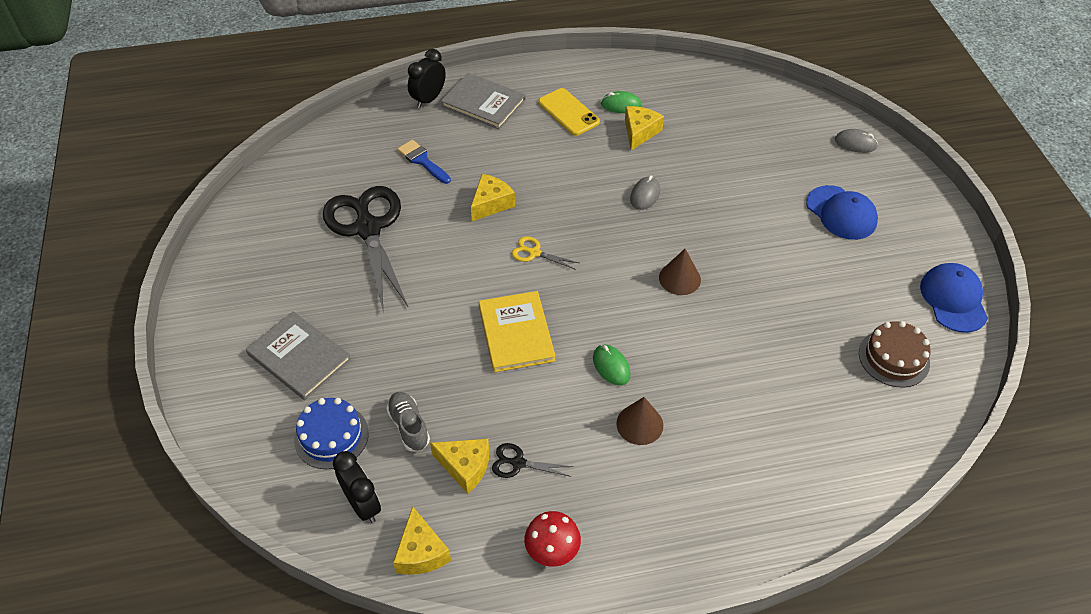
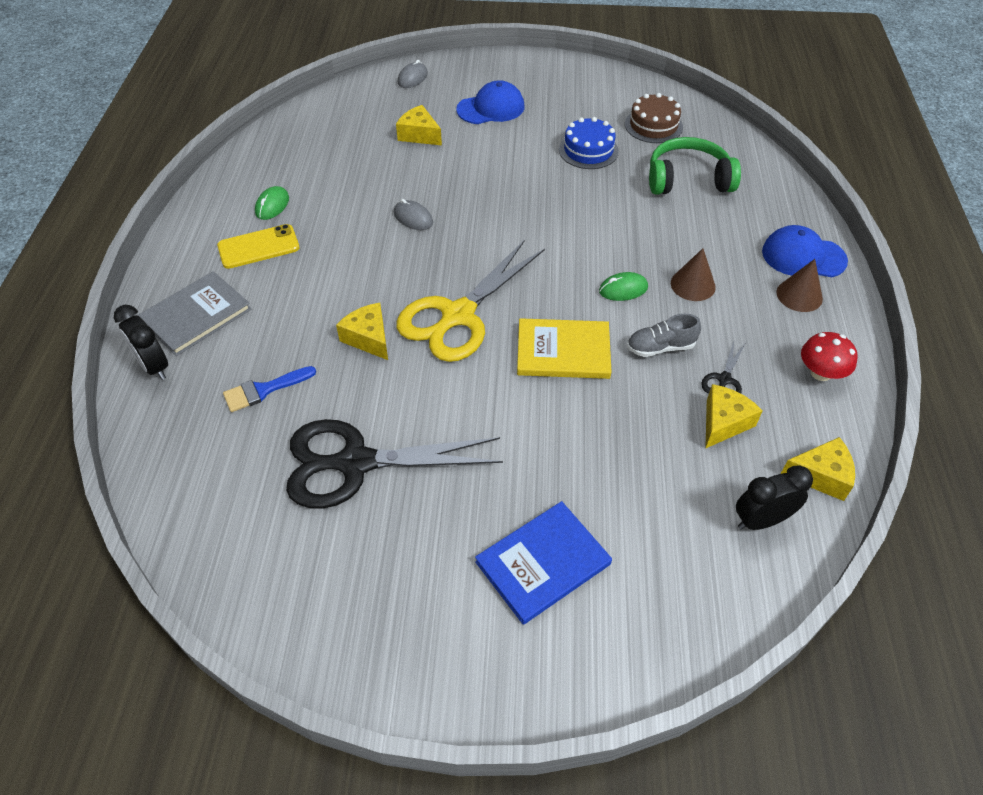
camera: 75 degrees left, 0 degrees up
grey book [246,311,352,400] -> blue book [475,501,612,625]
blue cake [294,398,369,469] -> blue cake moved to [559,117,619,169]
grey shoe [386,392,430,451] -> grey shoe moved to [627,314,701,357]
yellow scissors [512,236,579,270] -> yellow scissors [396,240,545,362], size x2.43
yellow cheese [625,106,664,150] -> yellow cheese moved to [396,105,442,146]
brown cone [659,249,701,295] -> brown cone moved to [776,259,823,312]
blue cap [920,263,988,333] -> blue cap moved to [762,225,848,277]
none -> green headphones [649,137,741,194]

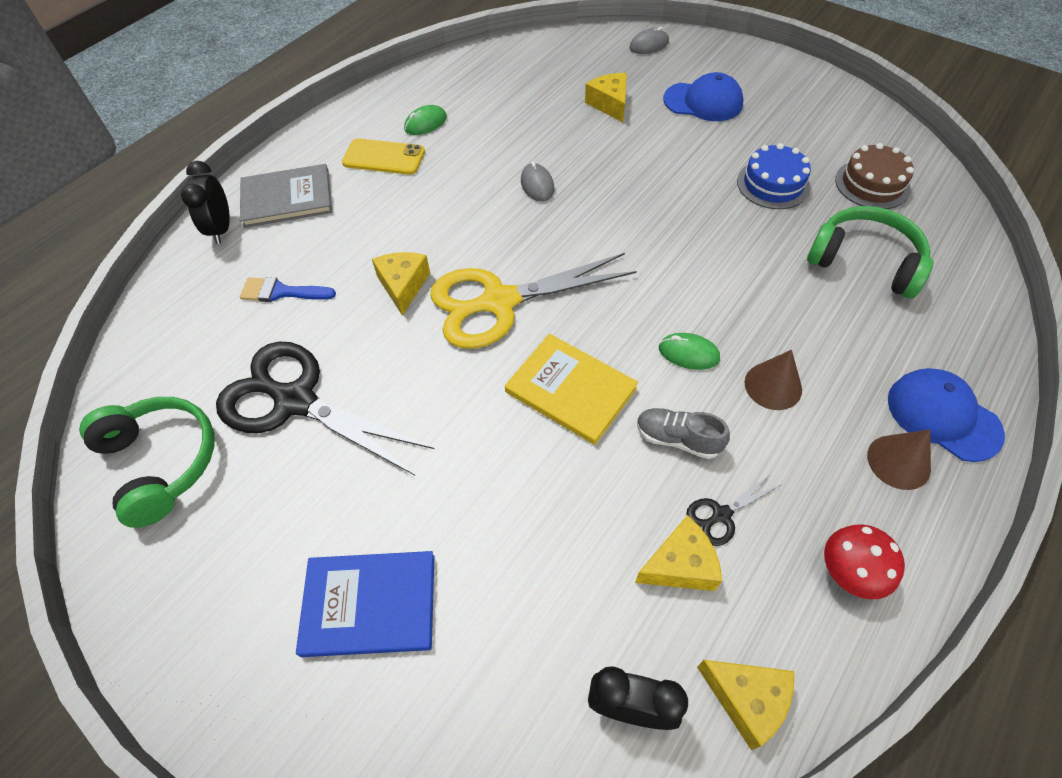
camera: 35 degrees right, 5 degrees up
none -> green headphones [79,397,214,528]

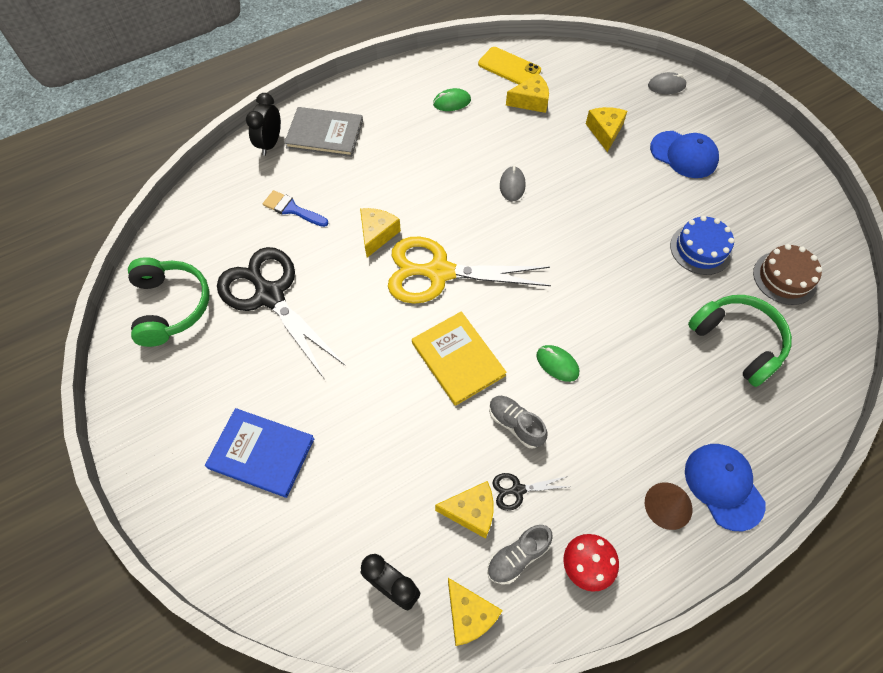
camera: 20 degrees right, 5 degrees up
yellow phone [342,138,425,175] -> yellow phone moved to [478,47,541,85]
brown cone [745,350,802,410] -> none
none -> grey shoe [487,525,553,584]
none -> yellow cheese [506,73,549,113]

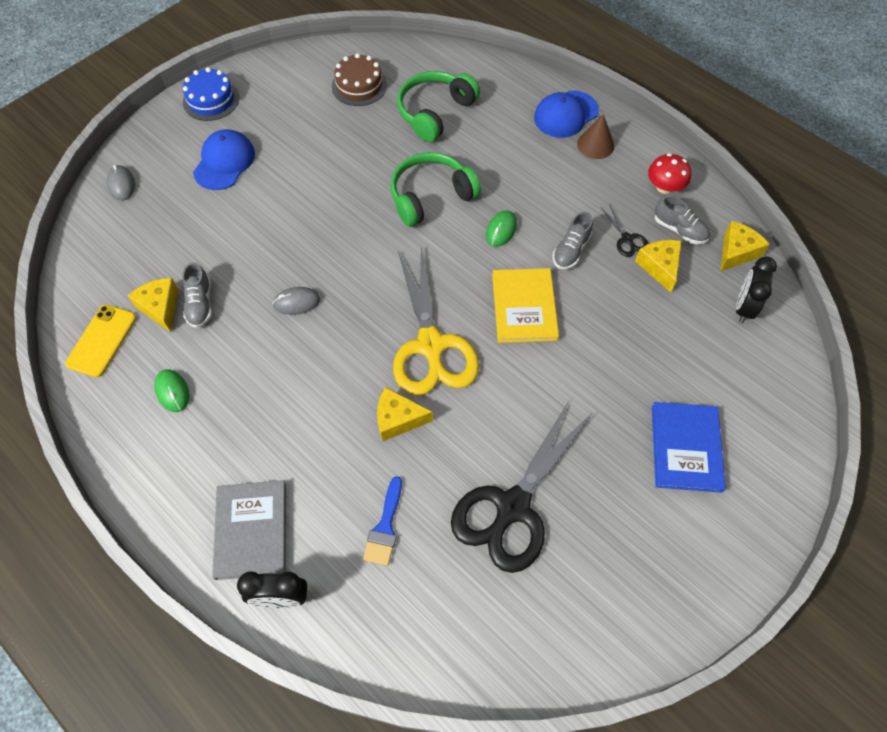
camera: 105 degrees left, 0 degrees up
green headphones [128,257,210,347] -> green headphones moved to [390,152,481,227]
yellow book [412,311,507,406] -> yellow book turned 45 degrees counterclockwise [492,268,559,343]
yellow cheese [586,107,627,152] -> none
blue cake [670,216,734,275] -> blue cake moved to [183,67,239,121]
none -> grey shoe [182,262,212,328]

